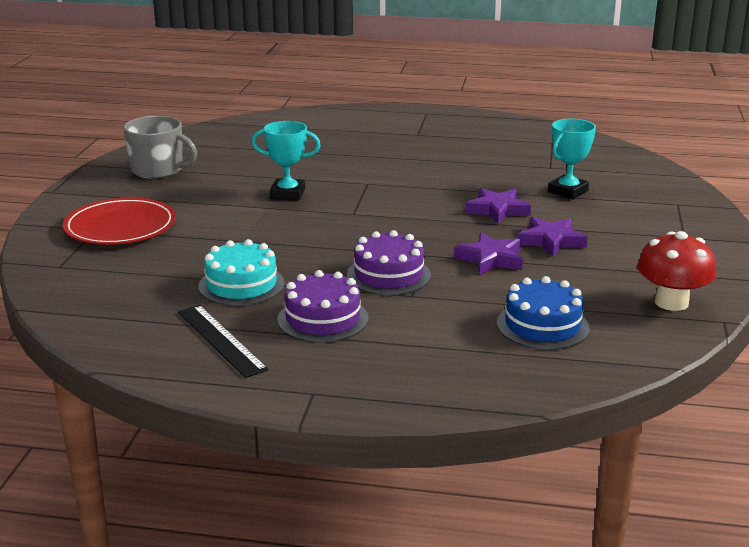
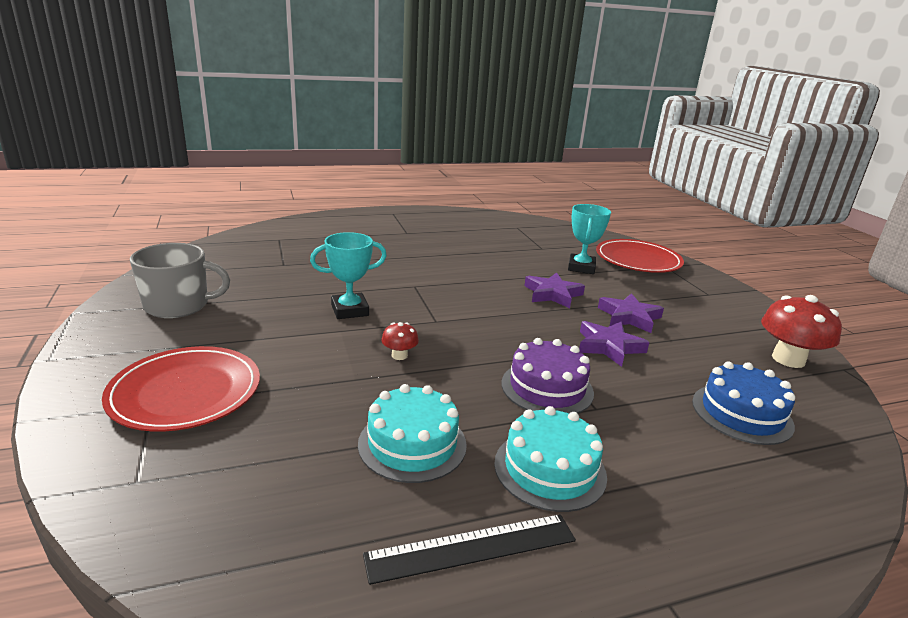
camera: 30 degrees left, 0 degrees up
black ruler [178,305,268,378] -> black ruler turned 45 degrees counterclockwise [363,514,576,585]
purple cake [277,270,368,343] -> turquoise cake [494,406,607,512]
none -> red mushroom [382,322,419,360]
none -> red plate [596,239,684,273]

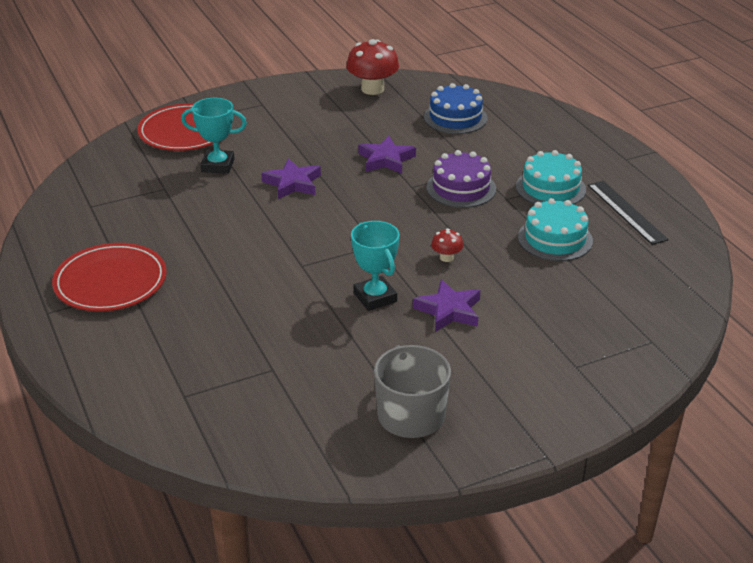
camera: 95 degrees left, 10 degrees up
red plate [102,346,260,431] -> red plate moved to [52,243,167,312]
purple star [598,293,664,333] -> purple star moved to [413,280,480,332]

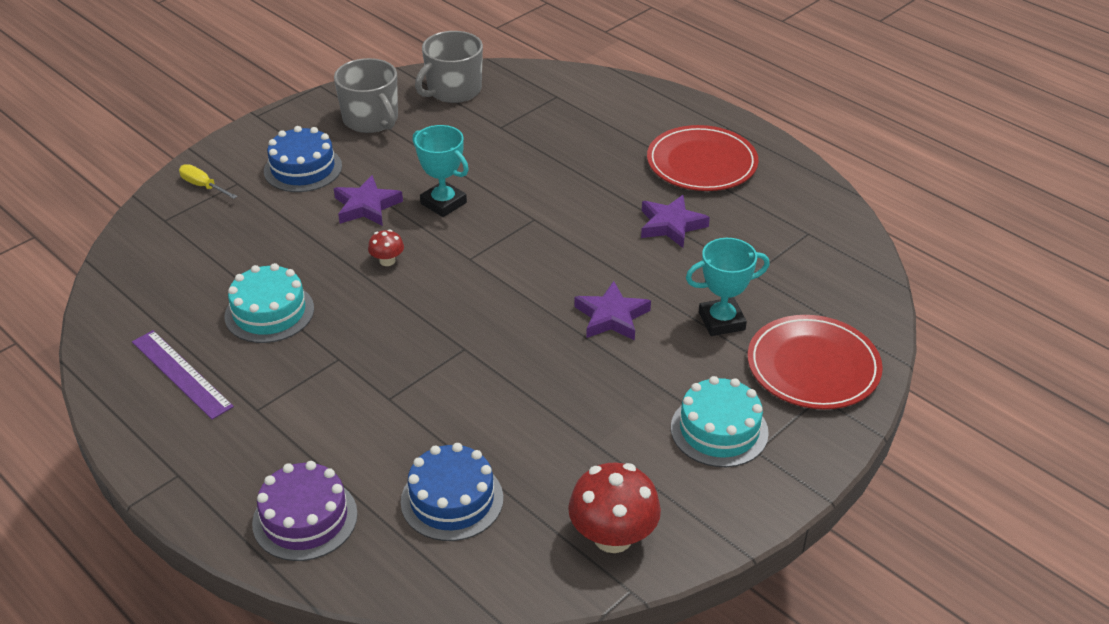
camera: 160 degrees right, 5 degrees up
purple star [358,136,416,174] -> purple star moved to [641,195,710,248]
purple cake [426,150,496,208] -> purple cake moved to [252,461,358,561]
turquoise cake [516,150,586,204] -> turquoise cake moved to [671,376,769,467]
black ruler [588,181,669,245] -> purple ruler [132,330,234,420]
none -> yellow screwdriver [179,164,238,199]
none -> blue cake [264,126,342,192]
none -> grey mug [415,31,483,103]

